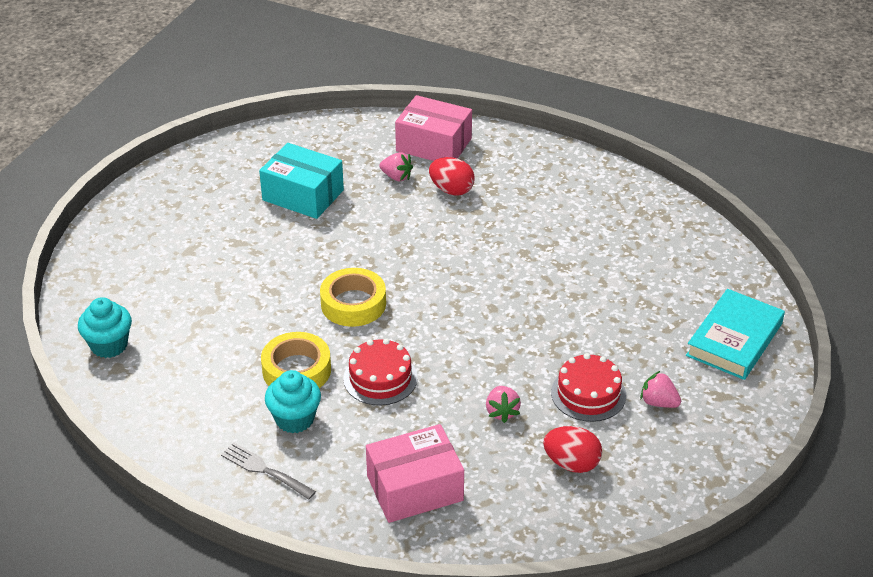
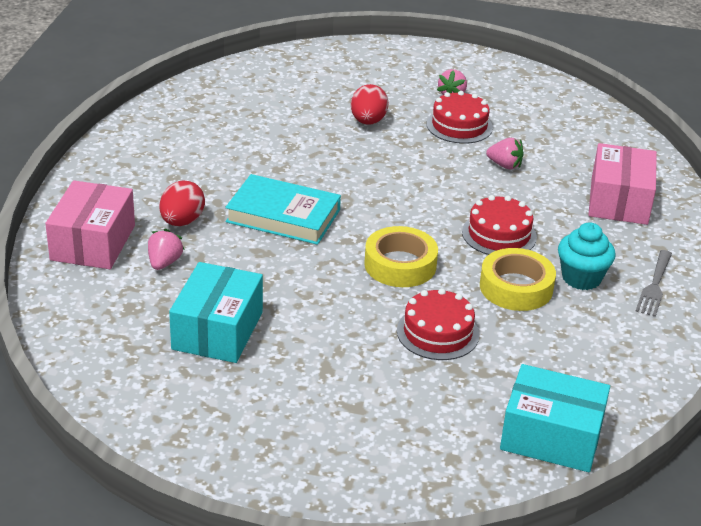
camera: 105 degrees left, 5 degrees down
turquoise cupcake [78,297,132,358] -> turquoise box [500,364,610,472]
pink box [366,424,464,523] -> pink box turned 45 degrees clockwise [588,143,657,225]
pink strawberry [486,386,521,423] -> pink strawberry turned 45 degrees clockwise [486,138,524,169]
red egg [543,426,602,473] -> red egg moved to [351,84,389,125]
turquoise book [686,289,785,380] -> turquoise book moved to [225,174,341,245]
none -> red cake [397,288,479,360]

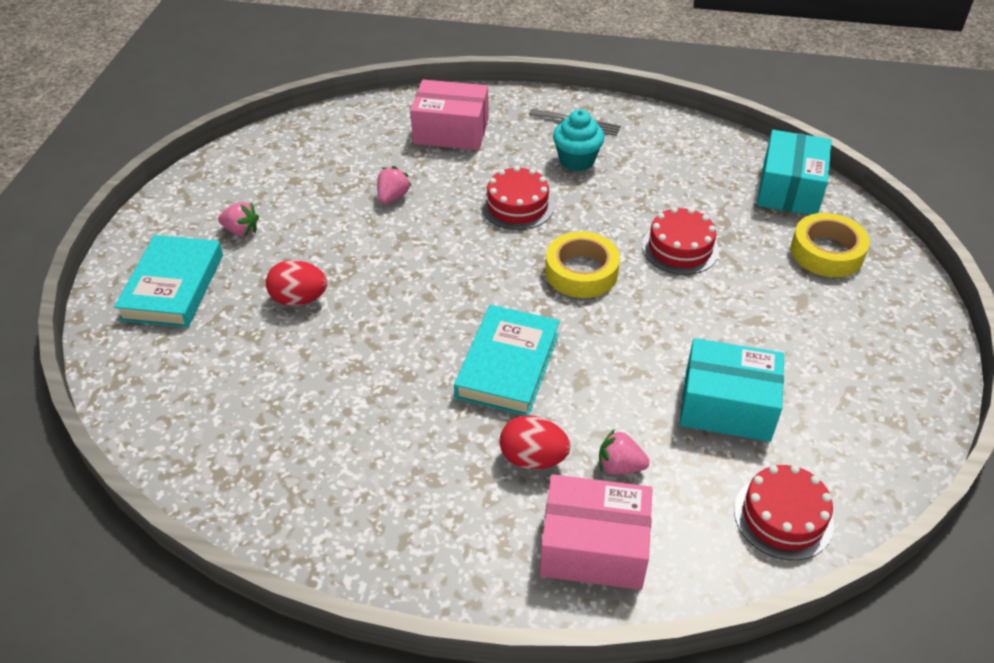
camera: 90 degrees left, 10 degrees up
red cake [427,91,493,144] -> red cake moved to [734,465,834,560]
yellow tape [480,248,556,311] -> yellow tape moved to [791,213,870,277]
none -> turquoise book [114,235,223,328]

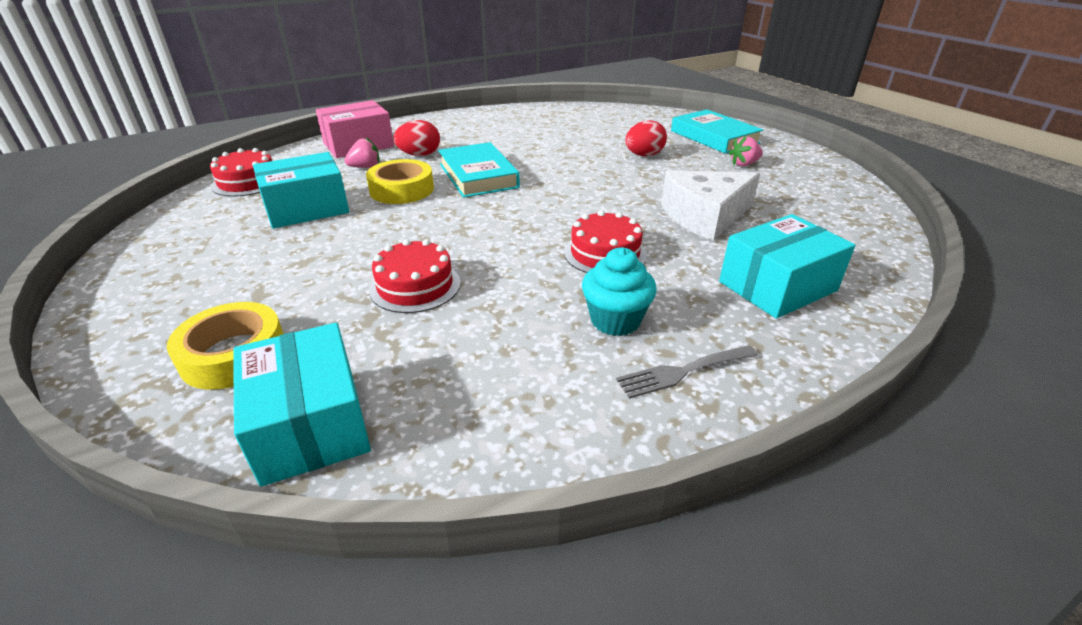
camera: 140 degrees right, 10 degrees down
pink strawberry [377,166,411,204] -> white cheese [661,170,760,241]
pink box [410,80,489,150] -> turquoise box [719,214,855,319]
yellow tape [545,231,620,298] -> yellow tape moved to [366,159,434,204]

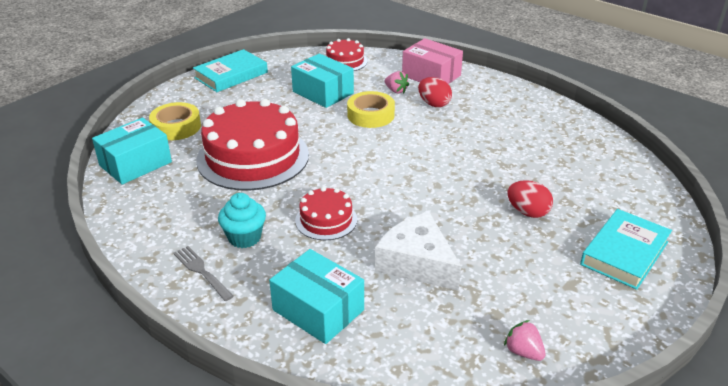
camera: 70 degrees right, 0 degrees up
red cake [369,239,461,313] -> red cake [196,99,309,190], size x2.02
turquoise book [438,142,520,198] -> turquoise book moved to [193,49,268,92]
pink strawberry [729,136,763,166] -> pink strawberry moved to [504,320,546,361]

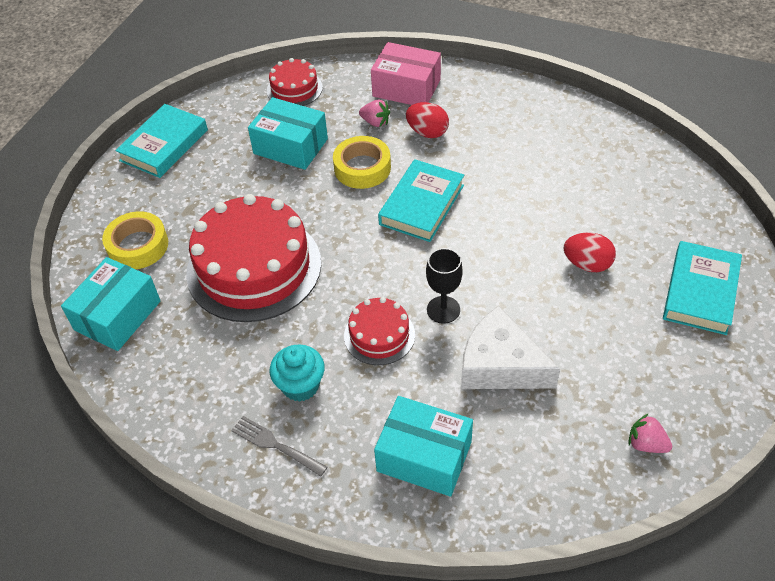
camera: 15 degrees left, 15 degrees up
none -> turquoise book [378,159,464,242]
none -> black goblet [426,248,463,324]

